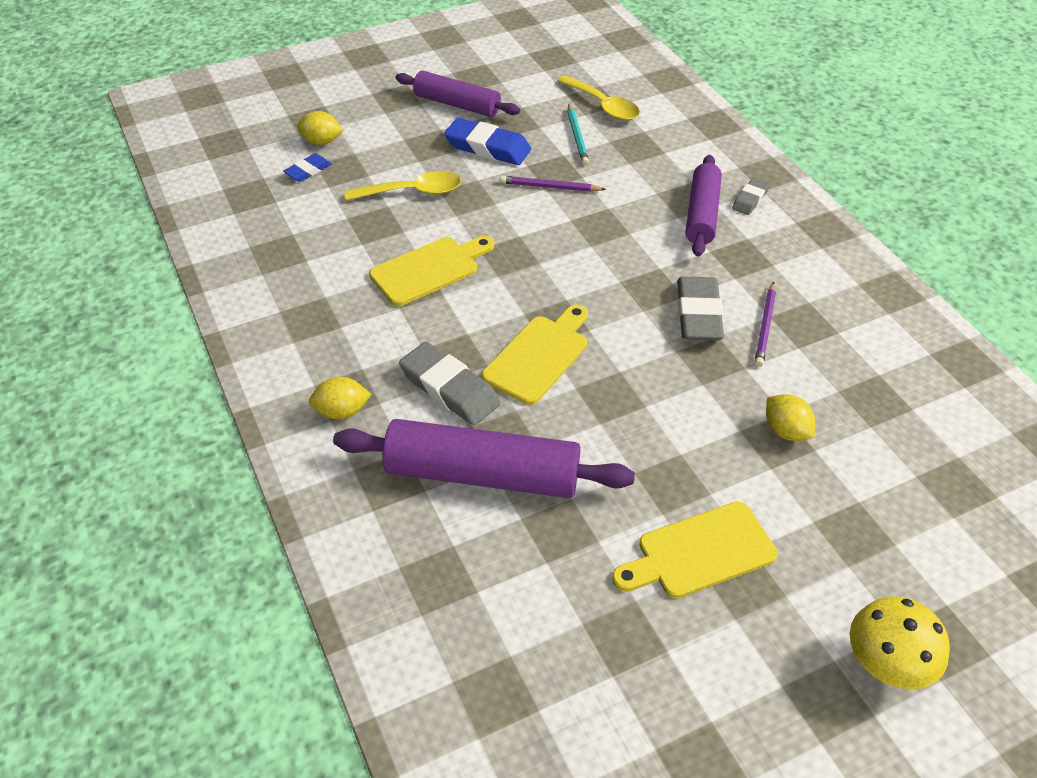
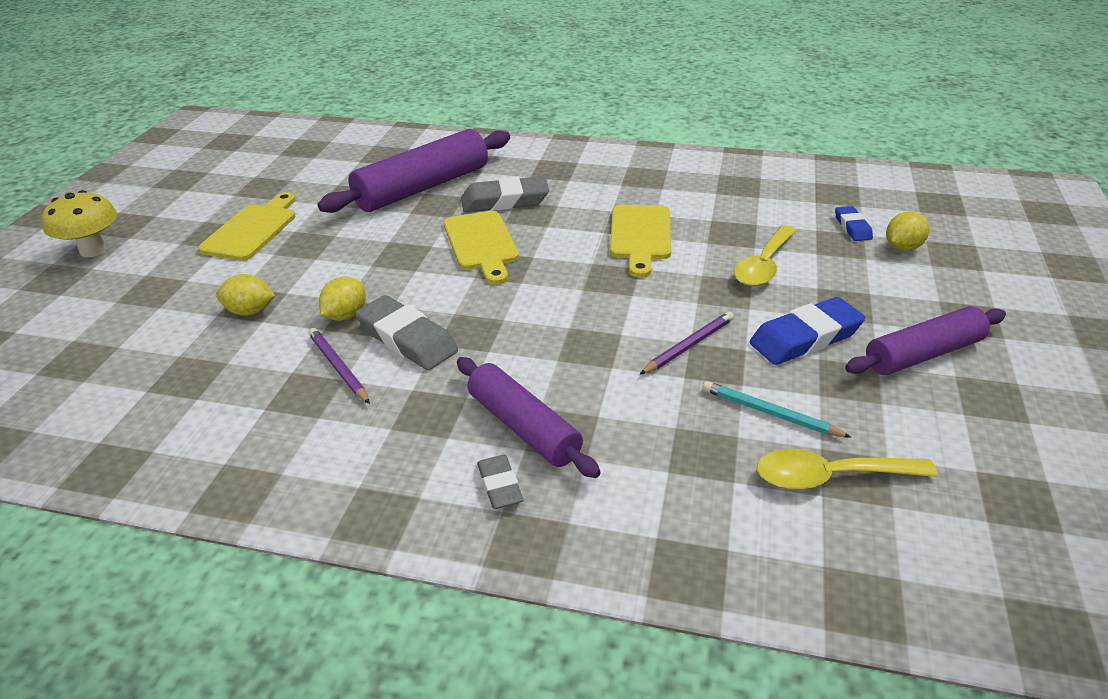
camera: 130 degrees right, 10 degrees down
yellow lemon [309,377,371,420] -> yellow lemon moved to [319,277,366,321]

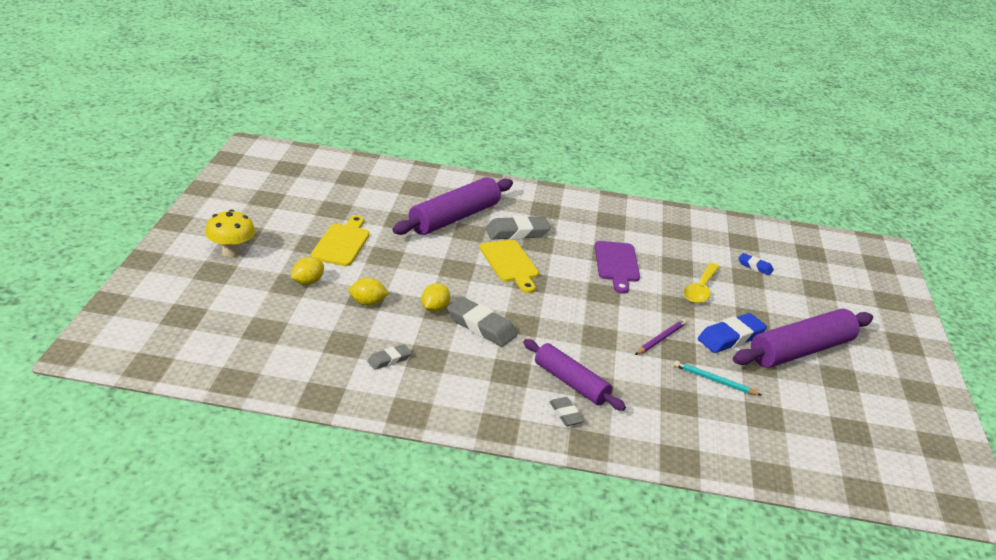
camera: 10 degrees left, 5 degrees down
purple pencil [308,328,370,404] -> none
yellow cutting board [610,205,671,278] -> purple cutting board [595,241,640,294]
yellow spoon [757,449,938,490] -> none
blue eraser [835,206,873,241] -> blue eraser turned 45 degrees counterclockwise [738,253,774,275]
purple rolling pin [845,306,1006,375] -> purple rolling pin [733,309,873,368], size x1.52
yellow lemon [886,211,930,251] -> yellow lemon moved to [291,257,324,285]
none -> grey eraser [367,344,412,370]

